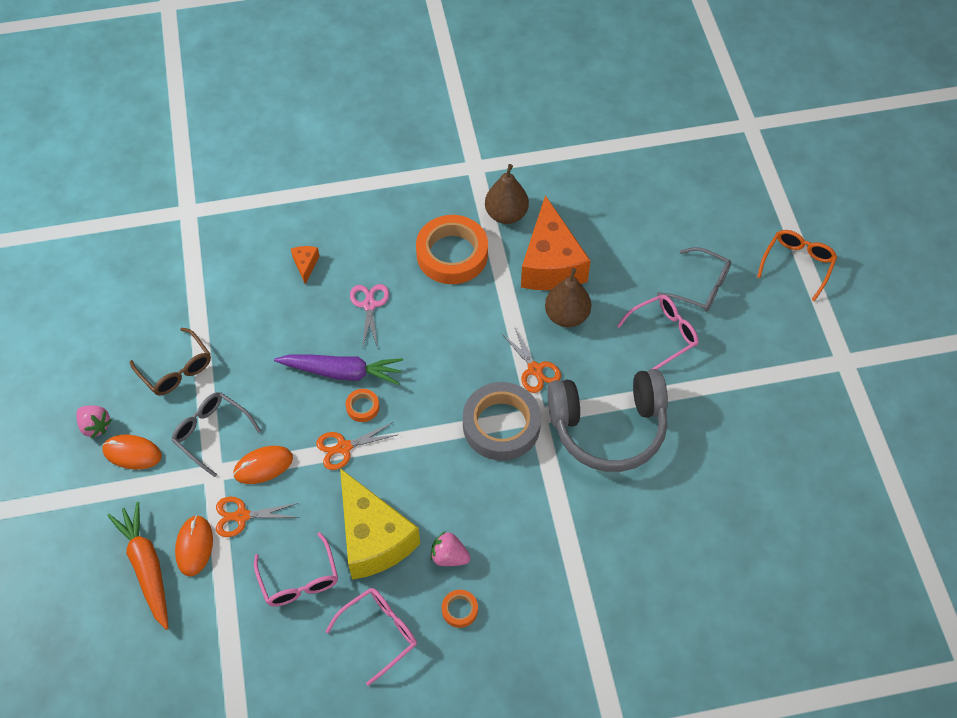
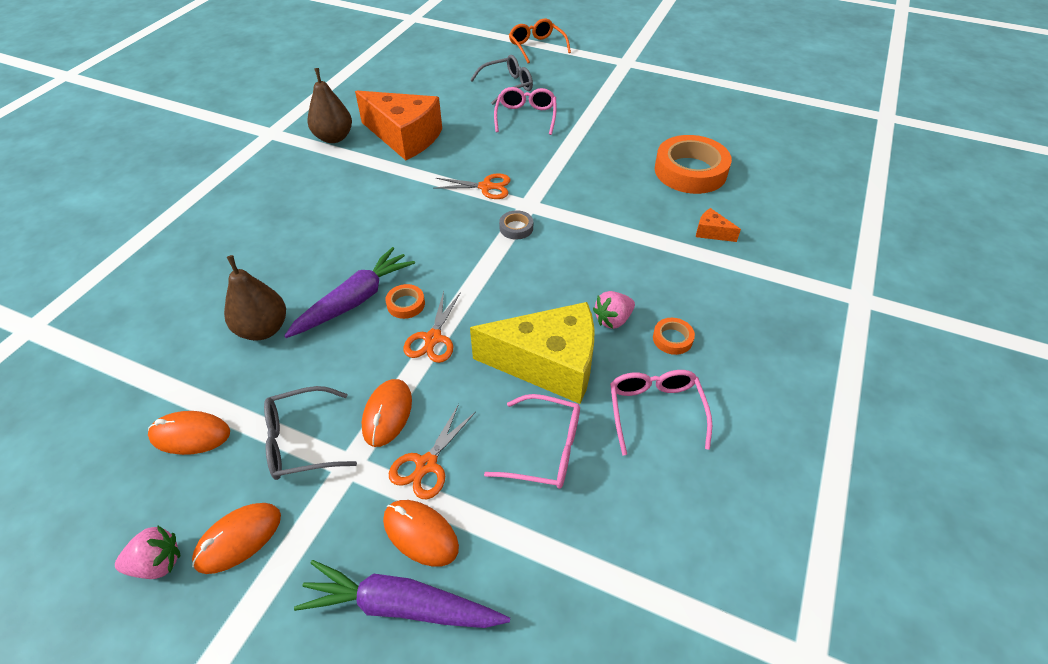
camera: 55 degrees left, 10 degrees down
orange carrot [107,502,168,630] -> purple carrot [294,560,510,628]
brown glasses [130,328,211,395] -> orange mouse [148,411,230,455]
orange cheese [291,246,319,284] -> orange cheese moved to [696,208,741,242]
pink scissors [350,284,389,349] -> none
orange tape [416,215,488,284] -> orange tape moved to [655,135,732,194]
grey tape [463,382,541,461] -> grey tape [499,210,533,240], size x0.43
brown pear [545,268,591,327] -> brown pear moved to [224,255,286,340]
grey headphones [547,369,668,472] -> none

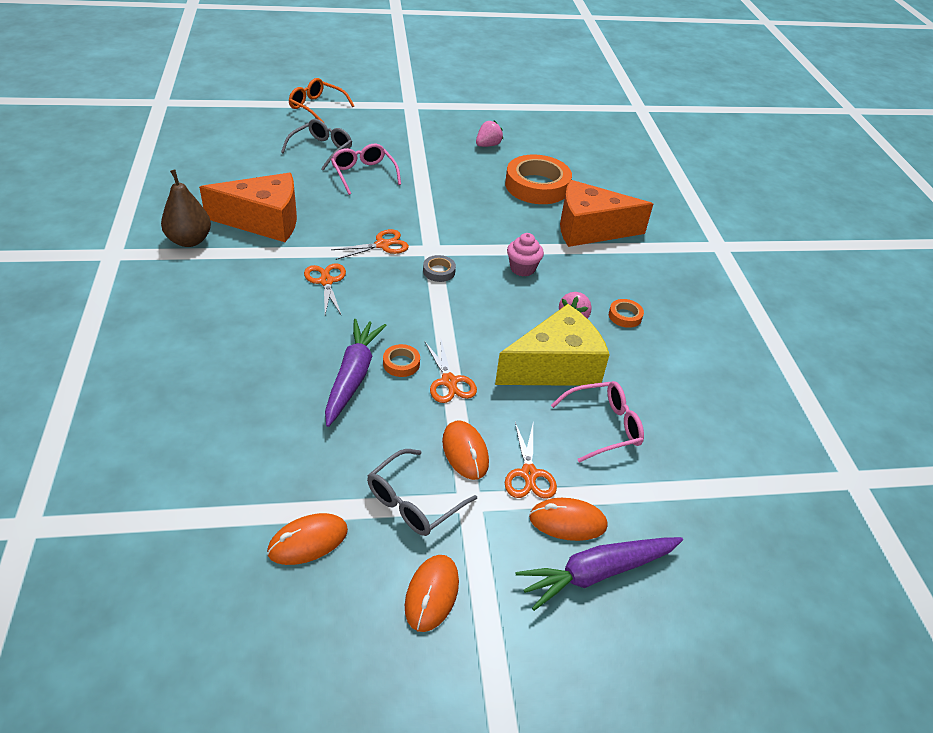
camera: 35 degrees left, 5 degrees down
pink strawberry [115,526,180,579] -> pink strawberry moved to [476,120,503,147]
brown pear [224,255,286,340] -> none
pink glasses [610,370,712,455] -> none
orange cheese [696,208,741,242] -> orange cheese [560,180,653,247], size x2.47
none -> orange scissors [304,263,346,316]
none -> pink cupcake [507,233,544,276]

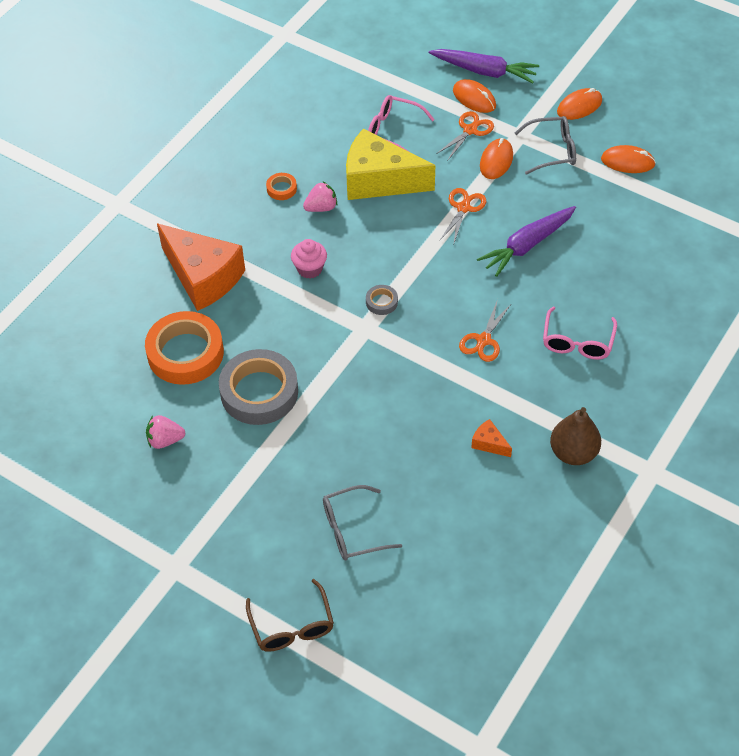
camera: 135 degrees left, 10 degrees up
orange cheese [199,173,297,242] -> orange cheese [471,419,512,457], size x0.41
orange glasses [289,78,354,123] -> brown glasses [246,579,334,652]
pink glasses [331,144,401,195] -> pink glasses moved to [543,307,617,360]
orange scissors [331,229,409,260] -> none
orange tape [383,344,420,377] -> none
none -> grey tape [219,349,298,425]

